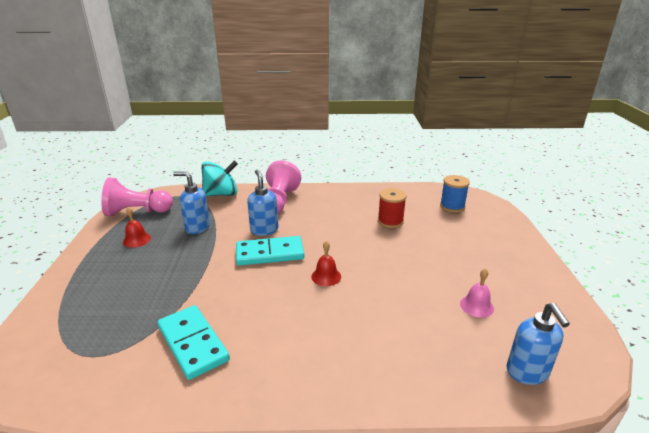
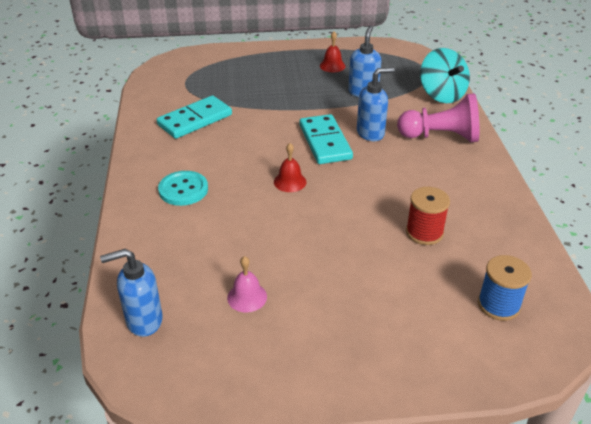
camera: 85 degrees right, 10 degrees up
pink pawn [101,178,173,216] -> none
none -> turquoise button [158,171,208,206]

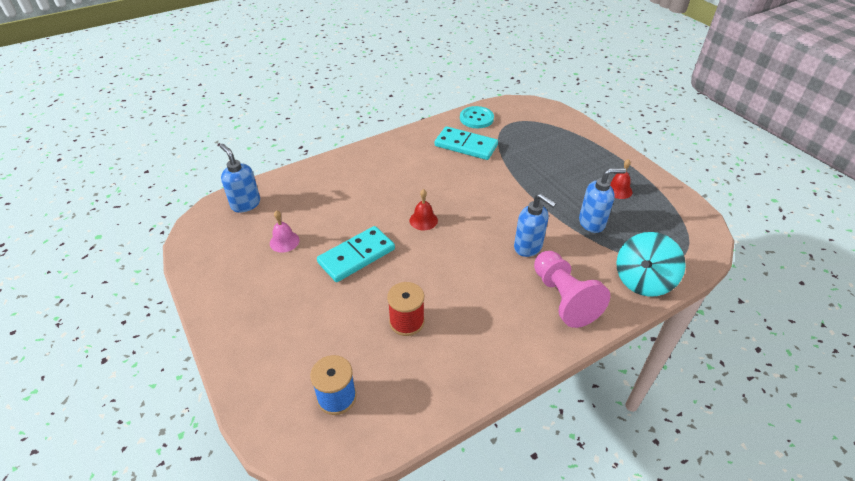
camera: 65 degrees right, 5 degrees up
turquoise button [158,171,208,206] -> turquoise button moved to [460,106,494,128]
turquoise domino [299,114,353,164] -> turquoise domino moved to [317,226,395,282]

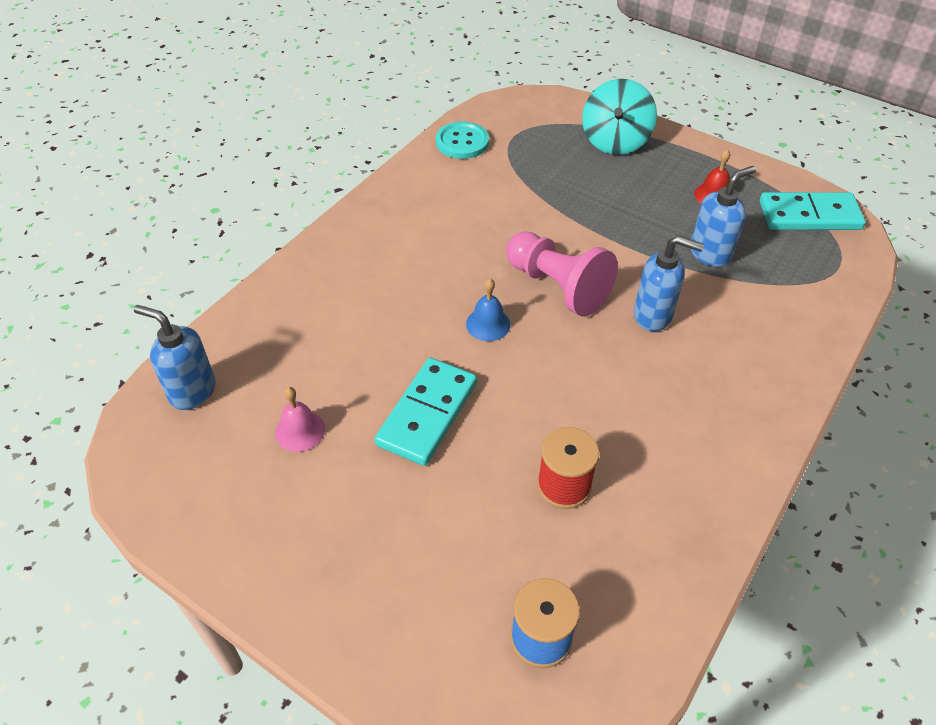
camera: 25 degrees left, 5 degrees up
red bell [410,189,438,230] -> blue bell [466,279,511,341]
turquoise domino [435,126,498,160] -> turquoise domino moved to [760,192,866,230]
pink pawn [534,251,610,328] -> pink pawn moved to [506,231,618,317]
turquoise spinning top [616,232,686,297] -> turquoise spinning top moved to [582,79,657,155]

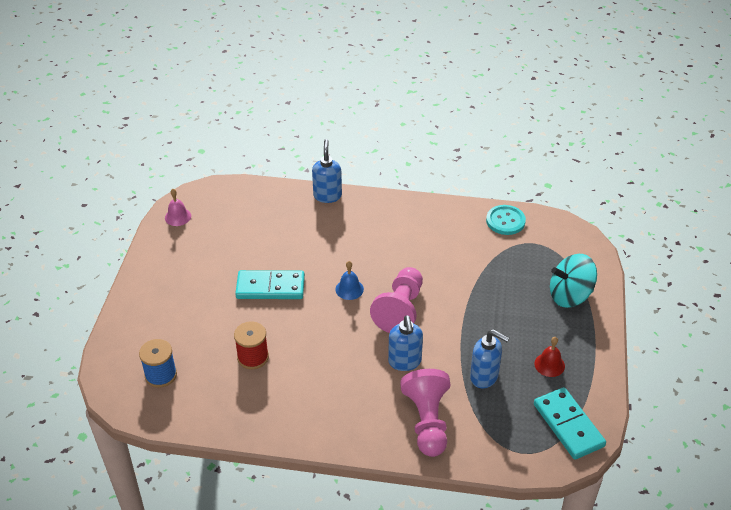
camera: 65 degrees right, 5 degrees down
blue soap dispenser [134,305,215,410] -> blue soap dispenser moved to [312,139,342,203]
pink bell [275,387,325,452] -> pink bell moved to [165,189,191,226]
none -> pink pawn [400,369,450,457]

